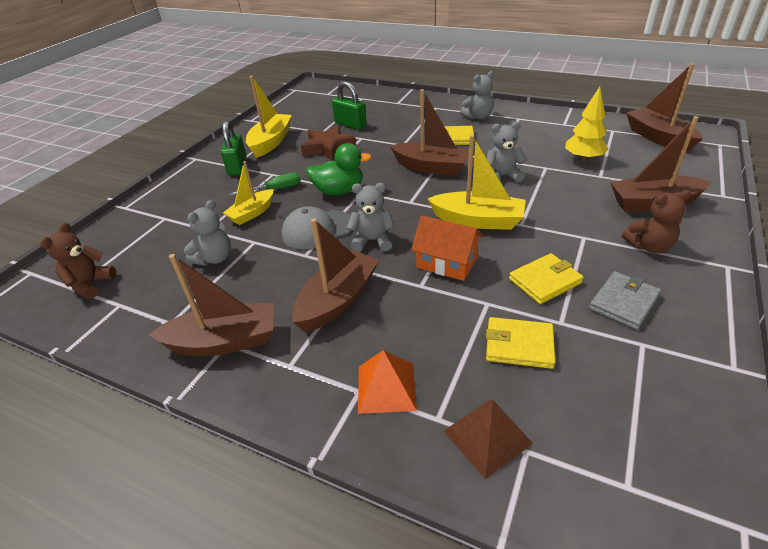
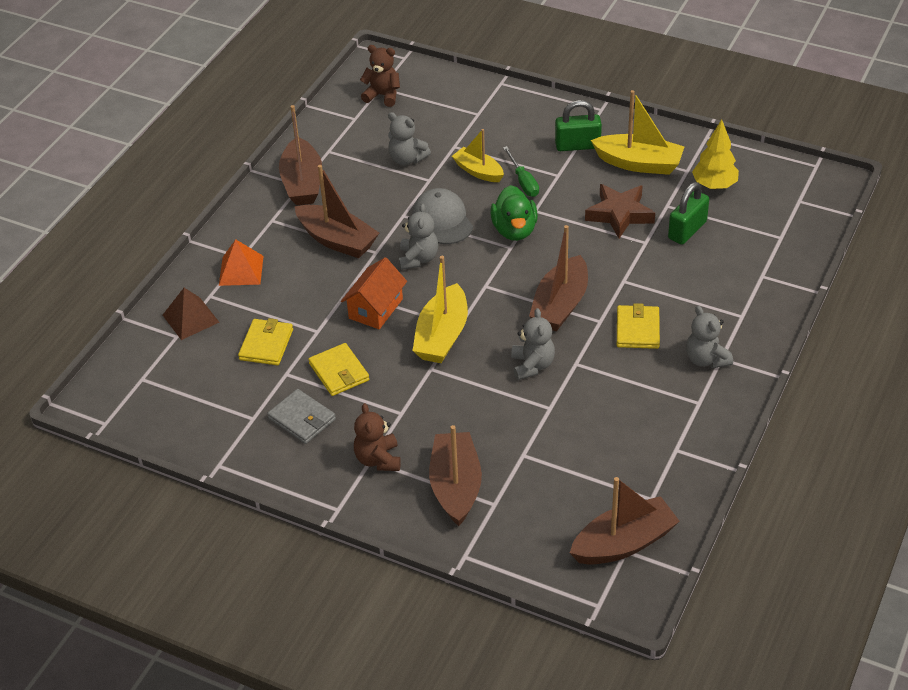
camera: 90 degrees right, 5 degrees up
yellow tree [565,87,608,162] -> yellow tree moved to [692,119,739,189]

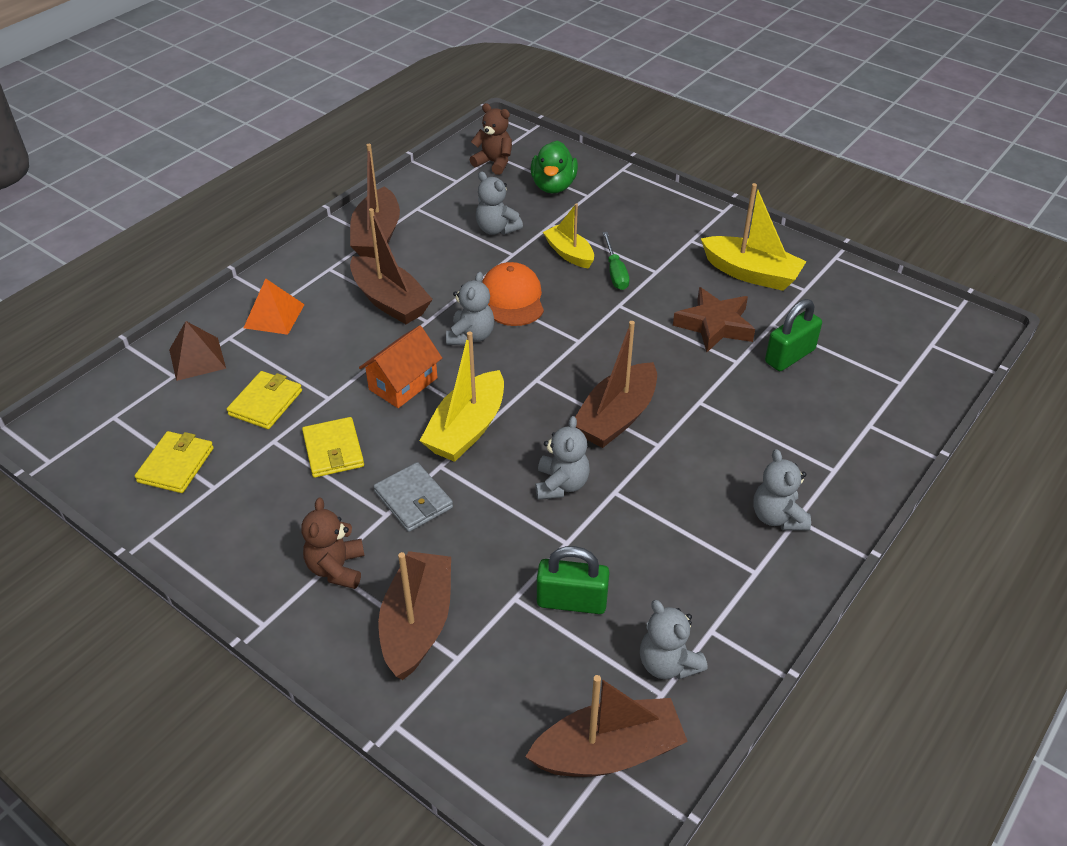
camera: 10 degrees right, 0 degrees up
grey wallet [267,389,336,444] -> grey wallet moved to [373,462,453,532]
grey cap [412,188,473,244] -> orange cap [482,262,544,326]
green duck [490,185,538,241] -> green duck moved to [531,141,578,193]
green padlock [555,100,602,151] -> green padlock moved to [537,546,610,614]
yellow wallet [617,303,660,349] -> yellow wallet moved to [135,431,214,493]
yellow tree [692,119,739,189] -> none
none -> grey teddy bear [640,600,708,679]

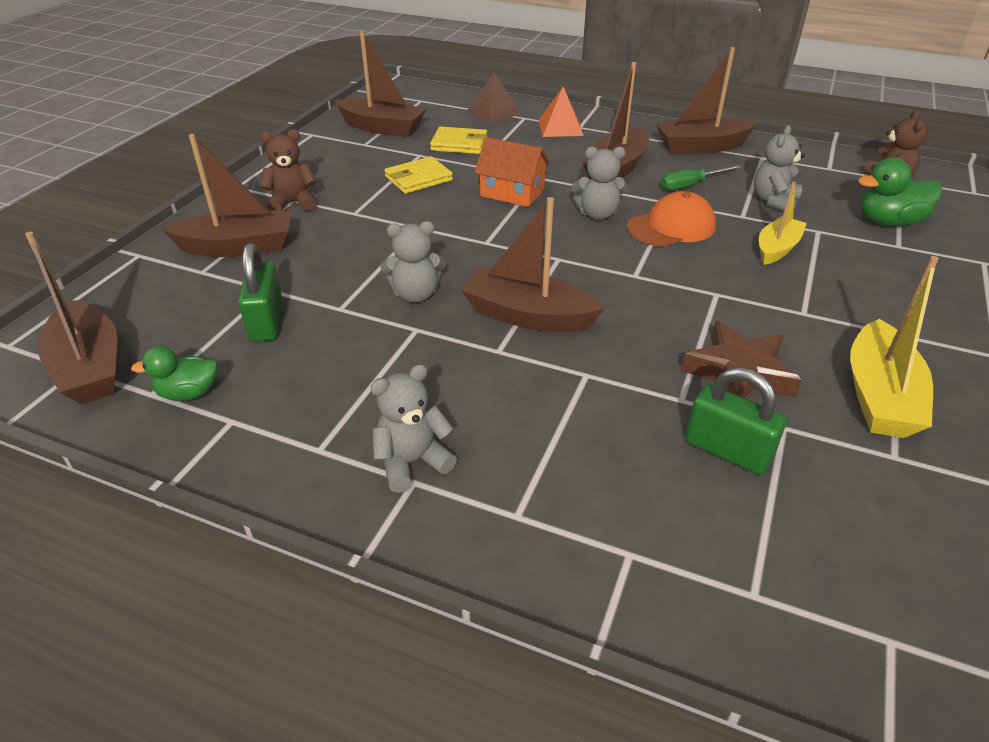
camera: 75 degrees right, 5 degrees down
yellow wallet [135,431,214,493] -> brown boat [335,30,426,137]
grey wallet [373,462,453,532] -> none
yellow boat [420,331,504,462] -> none
green screwdriver [602,232,629,290] -> green screwdriver moved to [661,165,741,190]
grey teddy bear [640,600,708,679] -> green duck [131,346,218,401]

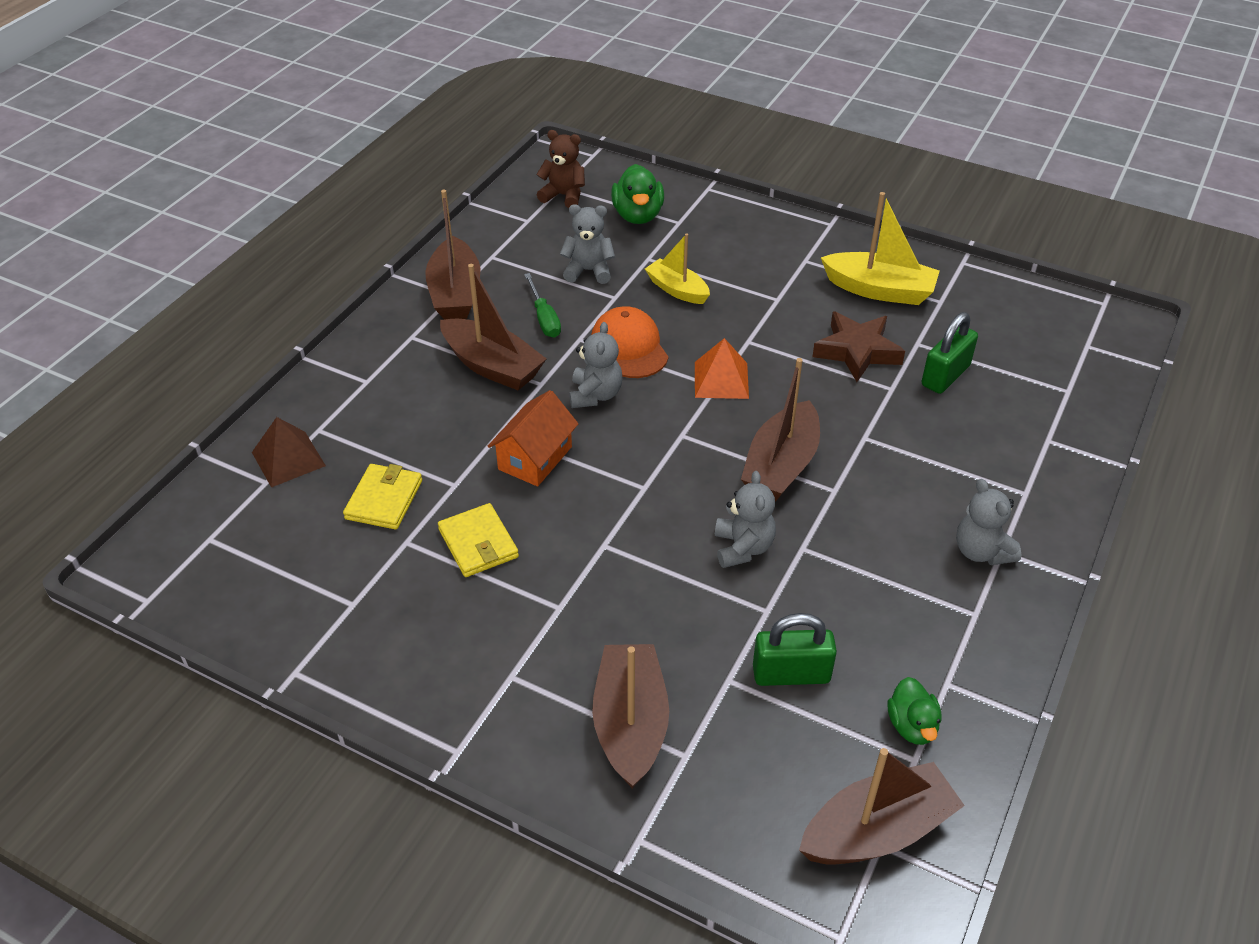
camera: 85 degrees left, 5 degrees up
brown teddy bear [260,129,317,211] -> none
brown boat [335,30,426,137] -> none
orange pyramid [539,87,584,137] -> orange pyramid moved to [695,338,749,399]
grey teddy bear [754,125,805,211] -> grey teddy bear turned 150 degrees clockwise [560,204,615,284]

